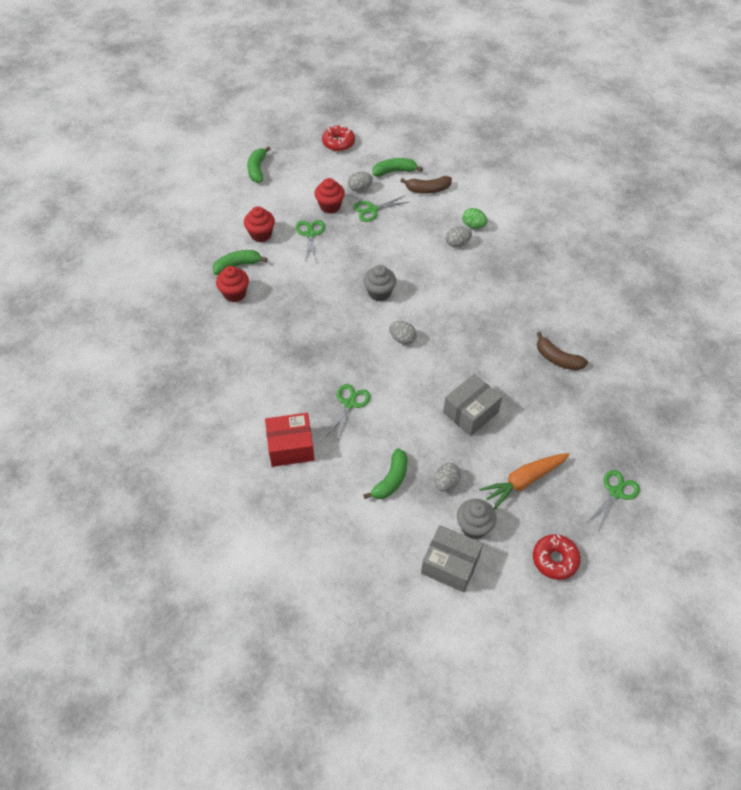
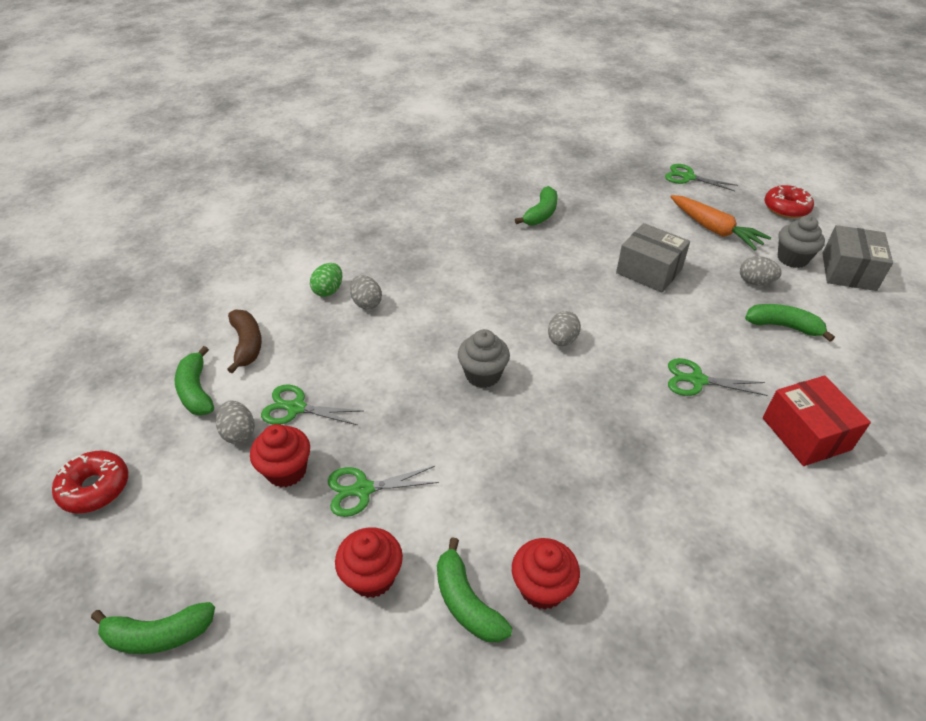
camera: 100 degrees left, 10 degrees down
green scissors [353,196,409,222] -> green scissors turned 135 degrees clockwise [261,384,363,425]
brown banana [536,332,588,370] -> green banana [515,186,557,225]

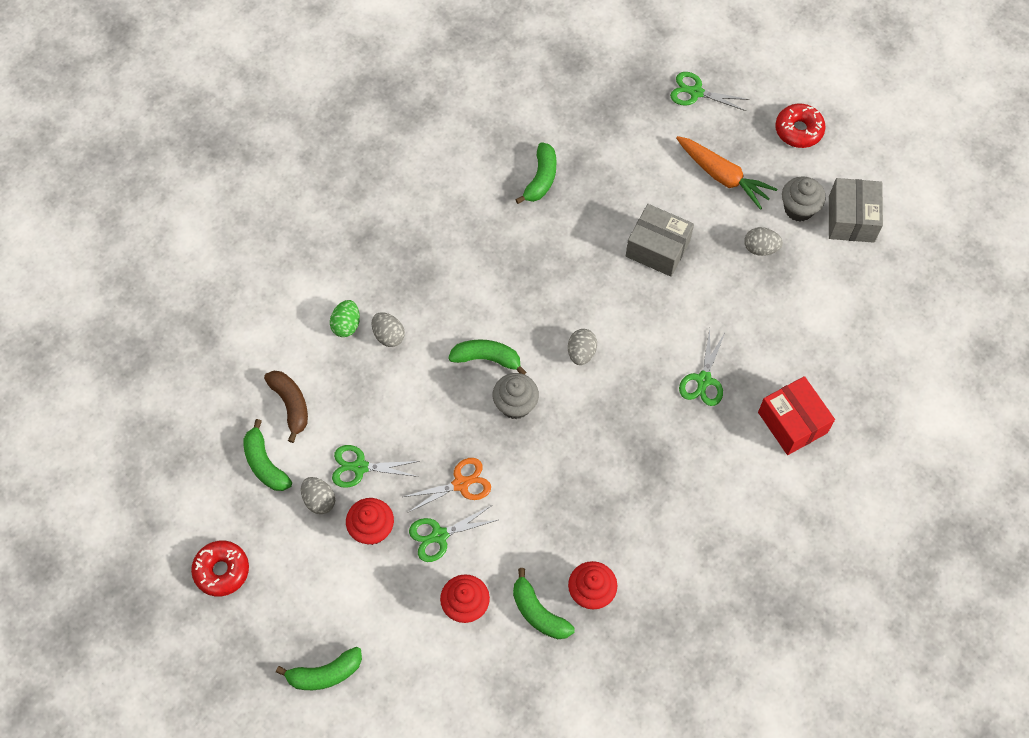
camera: 10 degrees left, 20 degrees up
green scissors [668,358,767,396] -> green scissors turned 75 degrees counterclockwise [679,329,726,406]
green banana [745,304,835,342] -> green banana moved to [448,339,526,375]
none -> orange scissors [403,458,491,512]

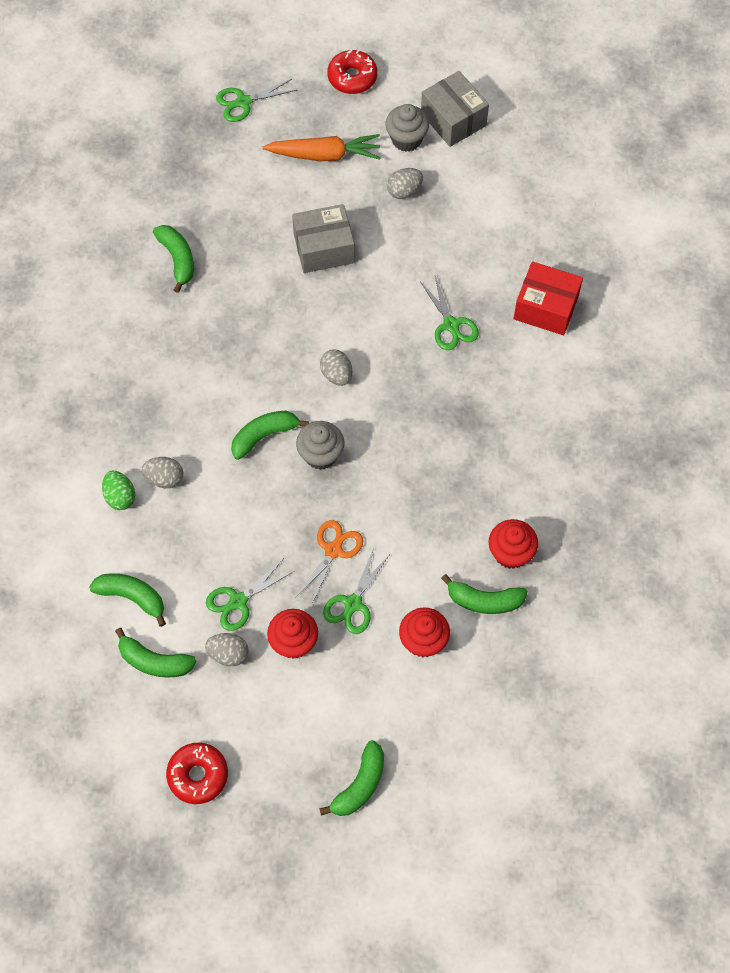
camera: 40 degrees left, 0 degrees up
brown banana [264,371,308,443] -> green banana [89,573,166,627]

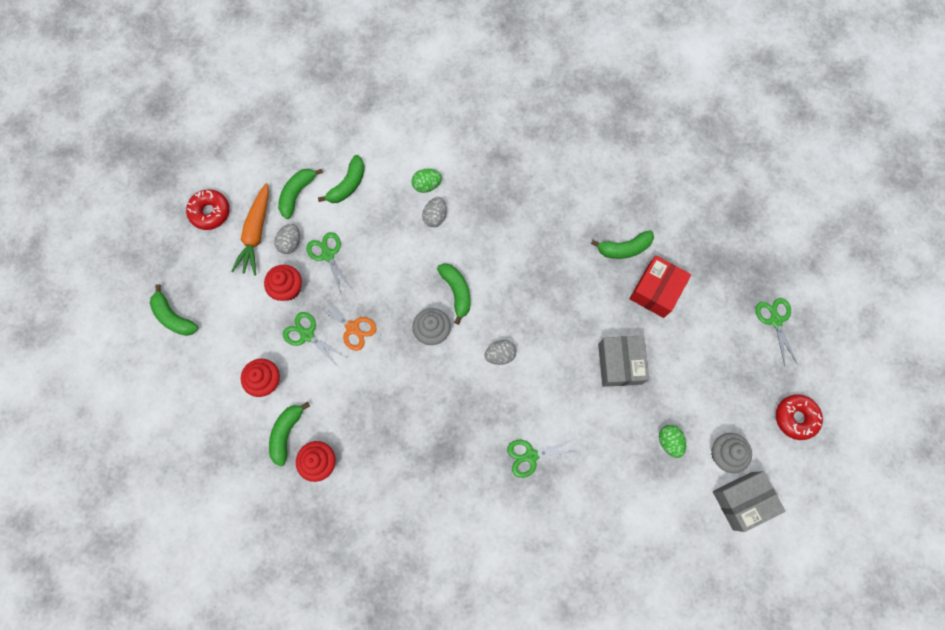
camera: 100 degrees right, 10 degrees up
orange carrot [263,134,380,161] -> orange carrot moved to [231,183,269,276]
grey egg [387,168,423,199] -> green egg [659,425,686,458]
red box [514,261,583,335] -> red box moved to [630,255,691,318]

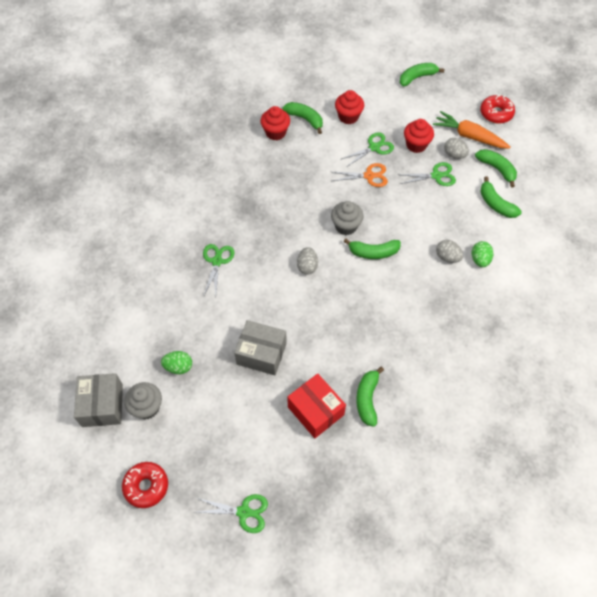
camera: 110 degrees right, 15 degrees down
orange scissors [314,296,377,351] -> orange scissors turned 150 degrees counterclockwise [332,163,388,187]

